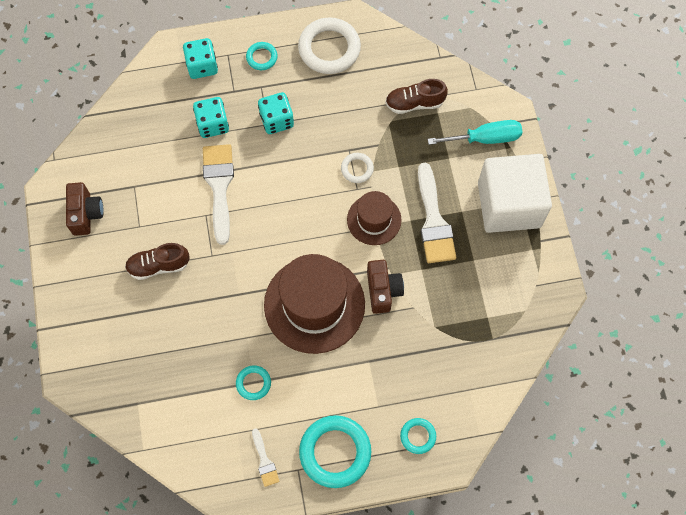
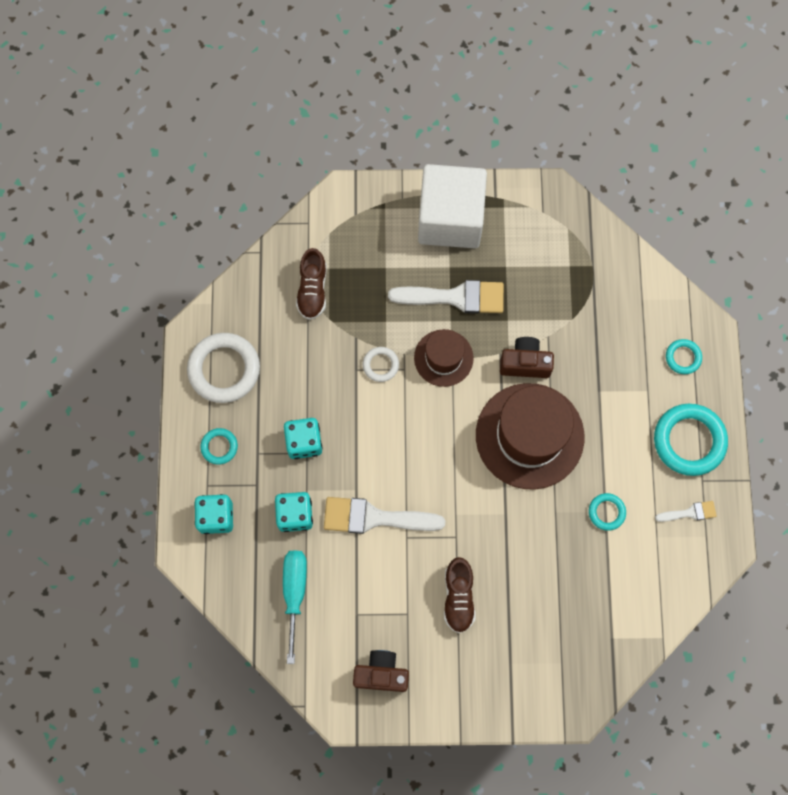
camera: 80 degrees left, 5 degrees up
turquoise screwdriver [428,120,522,145] -> turquoise screwdriver moved to [283,551,307,664]

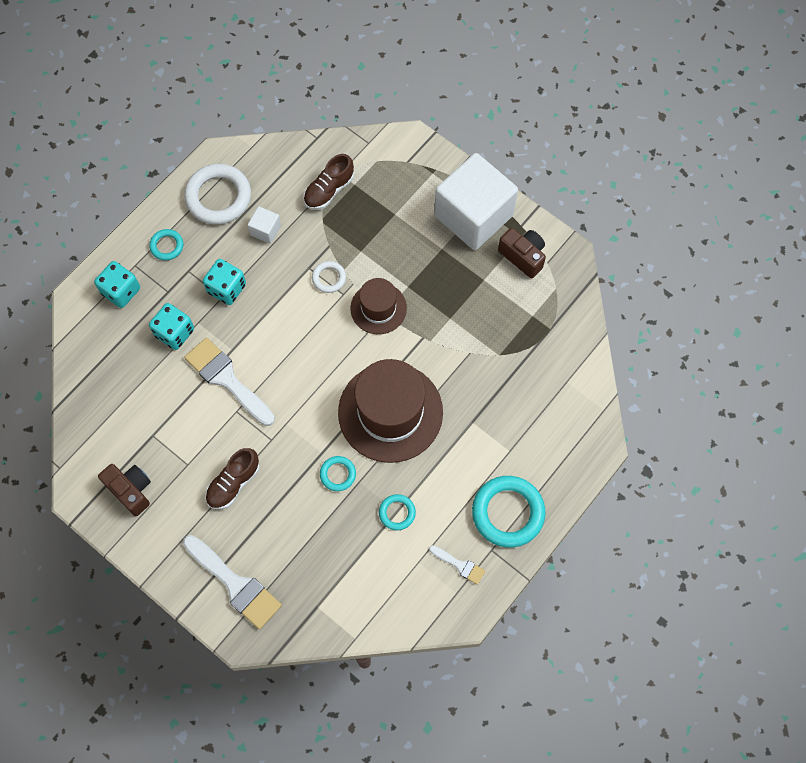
camera: 40 degrees right, 5 degrees down
turquoise screwdriver [283,551,307,664] -> none
white brush [388,280,504,314] -> white brush moved to [183,535,282,629]
brown camera [500,337,554,378] -> brown camera moved to [498,228,546,278]
turquoise ring [666,339,702,374] -> turquoise ring moved to [320,456,356,491]
none -> white cube [248,206,281,244]

